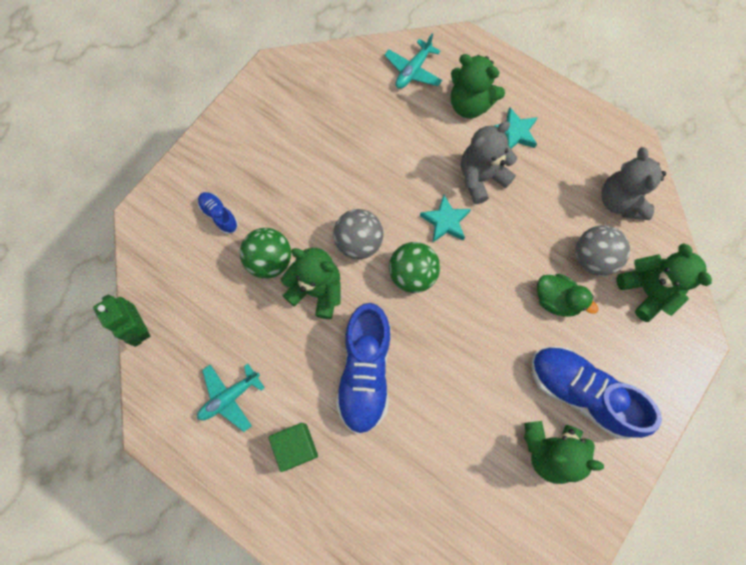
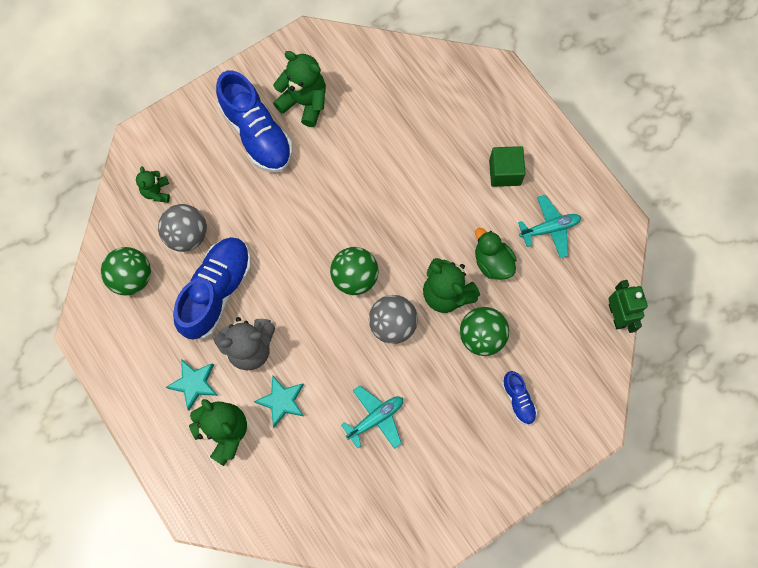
camera: 160 degrees left, 0 degrees up
blue shoe [336,303,390,434] -> blue shoe moved to [173,237,251,340]
turquoise plane [384,34,442,89] -> turquoise plane moved to [341,386,403,449]
turquoise star [420,194,471,243] -> turquoise star moved to [254,375,304,427]
green duck [537,274,599,317] -> green duck moved to [475,228,517,280]
grey teddy bear [601,147,666,220] -> green ball [101,247,151,296]
green teddy bear [617,243,712,322] -> green teddy bear [136,166,170,203], size x0.57

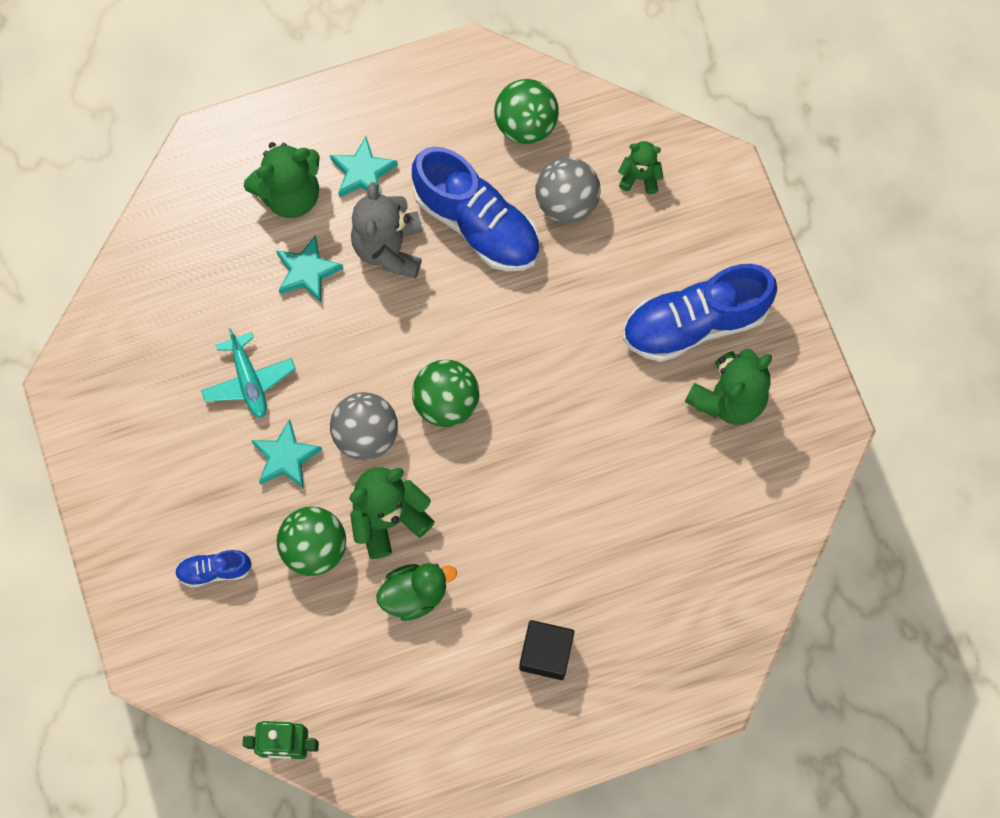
camera: 105 degrees right, 0 degrees up
green cube [489,146,526,187] -> black cube [519,620,575,680]
turquoise plane [518,195,581,258] -> none
none -> turquoise star [251,419,322,488]

